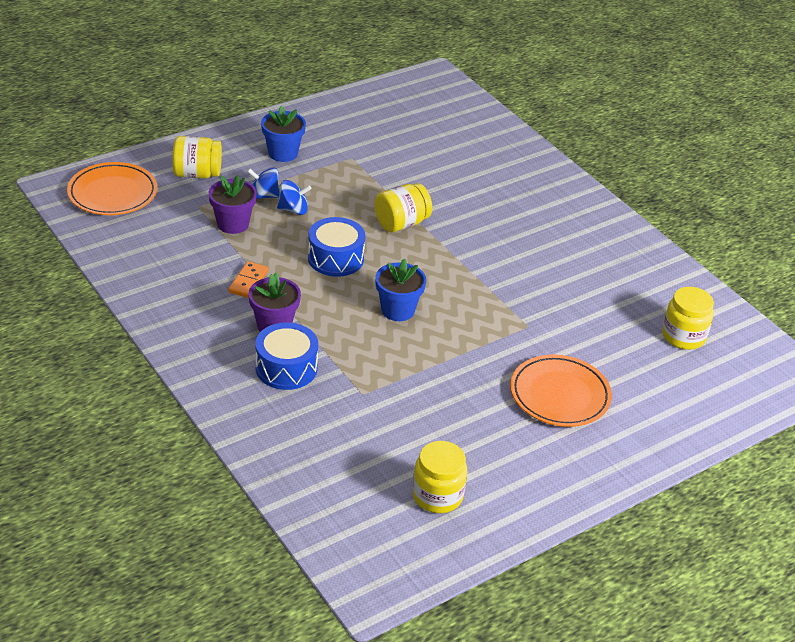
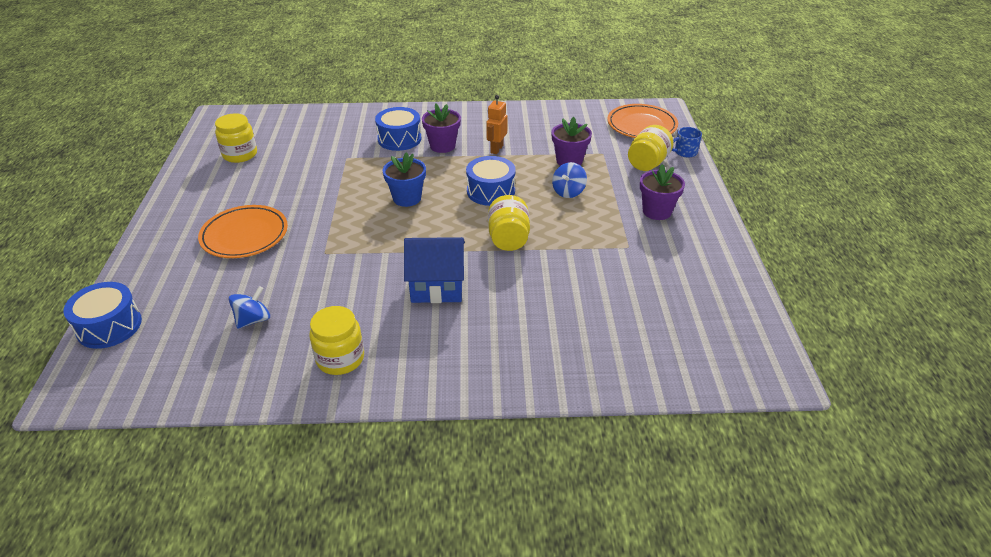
camera: 125 degrees right, 0 degrees up
orange domino [228,261,268,298] -> orange robot [486,95,508,154]
blue spinning top [247,168,280,199] -> blue spinning top moved to [228,286,270,329]
blue flower pot [261,106,306,162] -> purple flower pot [640,164,685,220]
yellow jar [662,287,714,350] -> yellow jar moved to [309,306,364,375]
none -> blue drum [63,282,142,349]
none -> blue house [404,237,465,303]
none -> blue mug [672,127,702,157]

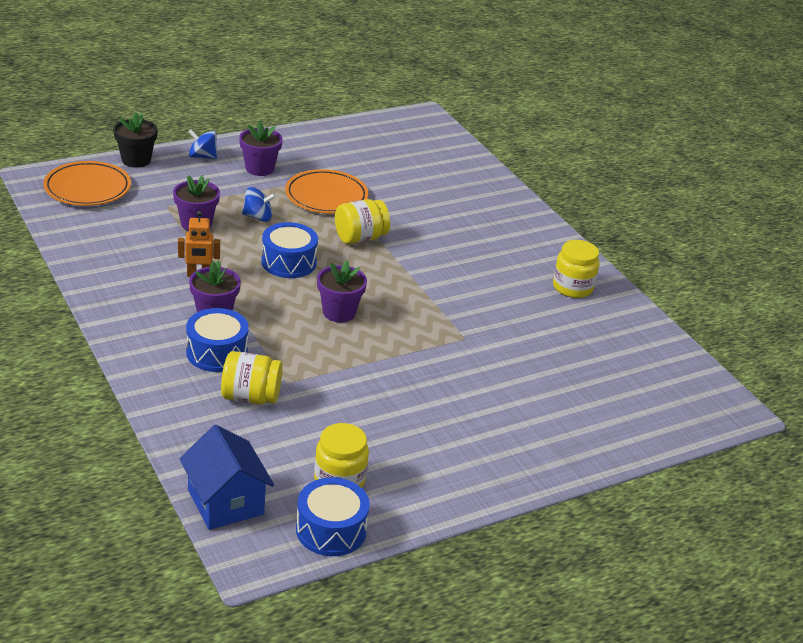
camera: 120 degrees left, 5 degrees down
blue drum [63,282,142,349] -> blue drum moved to [296,477,370,556]
orange plate [198,205,288,258] -> orange plate moved to [285,169,369,214]
blue spinning top [228,286,270,329] -> blue spinning top moved to [188,129,217,159]
blue flower pot [383,152,426,207] -> purple flower pot [317,260,367,322]
blue house [404,237,465,303] -> blue house moved to [180,425,274,530]
yellow jar [628,125,674,171] -> yellow jar moved to [221,351,283,404]
blue mug [672,127,702,157] -> black flower pot [113,112,158,168]

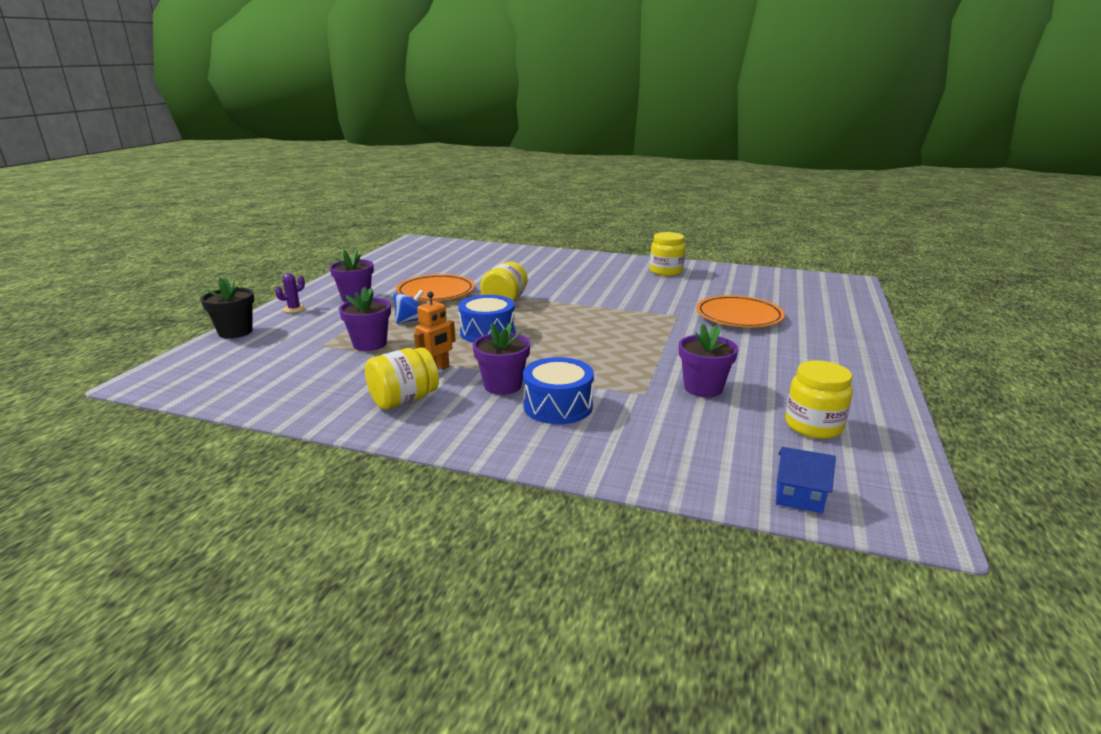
camera: 40 degrees left, 10 degrees down
orange plate [43,161,131,206] -> orange plate moved to [696,295,785,328]
blue house [180,425,274,530] -> blue house [776,447,836,513], size x0.58
blue spinning top [188,129,217,159] -> purple cactus [275,273,305,313]
yellow jar [221,351,283,404] -> yellow jar moved to [365,347,439,409]
blue drum [296,477,370,556] -> none
purple flower pot [317,260,367,322] -> purple flower pot moved to [679,324,738,397]

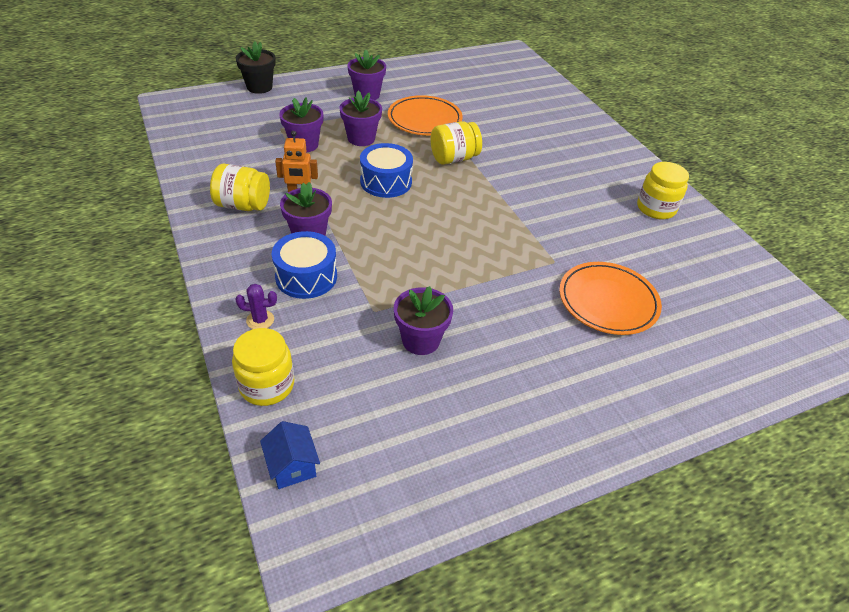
camera: 45 degrees right, 20 degrees up
purple cactus [275,273,305,313] -> purple cactus moved to [235,284,277,329]
blue spinning top [393,290,424,324] -> purple flower pot [340,91,382,146]
yellow jar [785,360,853,439] -> yellow jar moved to [232,328,294,406]

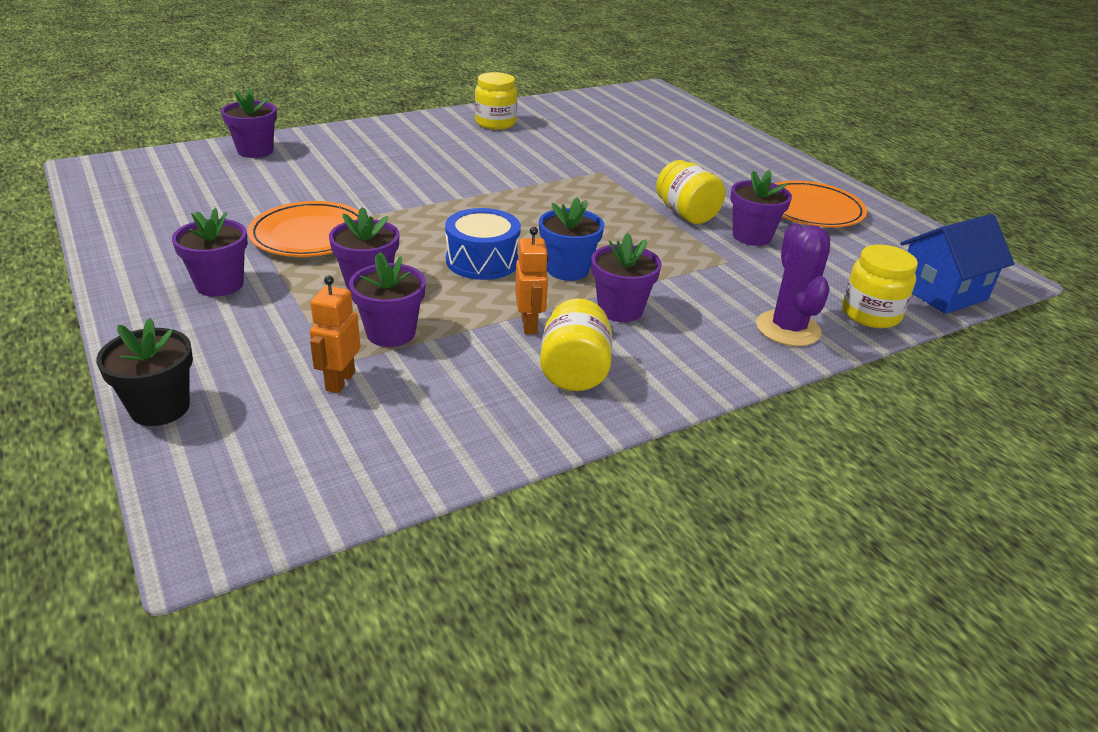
camera: 95 degrees left, 10 degrees down
purple cactus [235,284,277,329] -> purple cactus [756,223,830,346], size x1.92
blue house [260,421,320,489] -> blue house [900,214,1015,314], size x1.73
blue drum [272,231,337,299] -> none
yellow jar [431,121,482,165] -> yellow jar moved to [656,160,725,224]
orange plate [559,262,662,335] -> orange plate moved to [774,181,867,228]
none -> purple flower pot [221,88,277,158]
none -> orange robot [310,275,361,393]
none -> blue flower pot [539,197,604,281]

